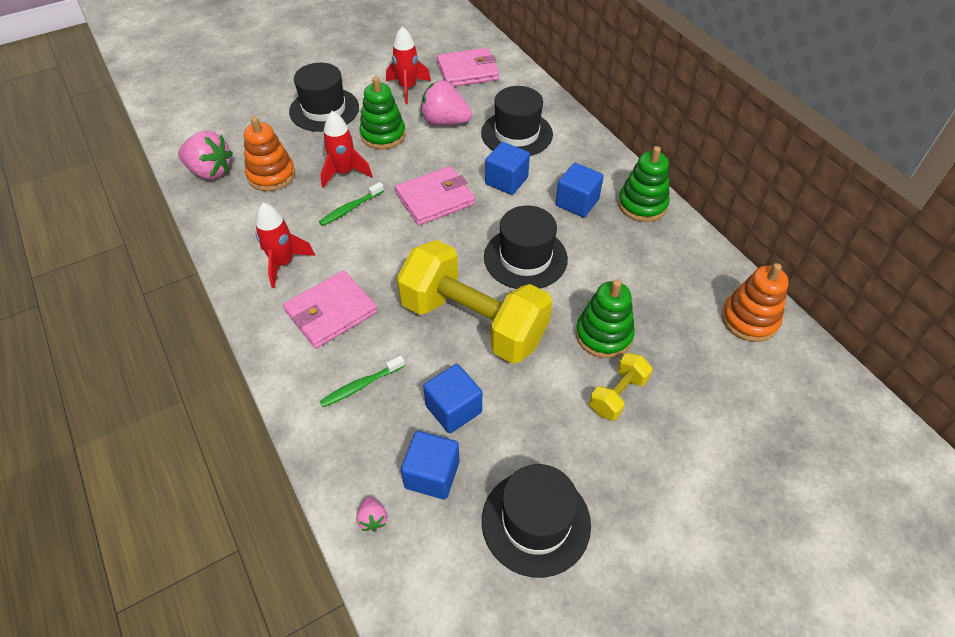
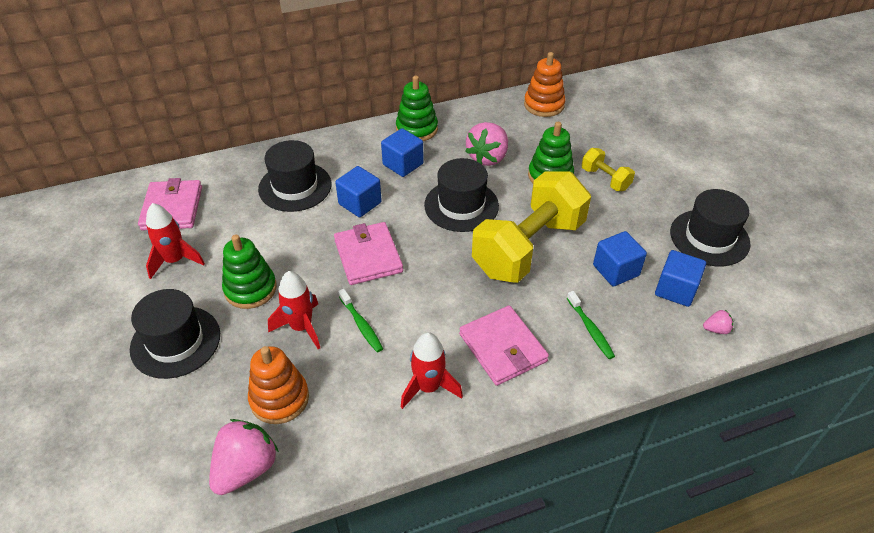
camera: 80 degrees left, 5 degrees down
pink strawberry [420,80,472,126] -> pink strawberry moved to [465,122,508,166]

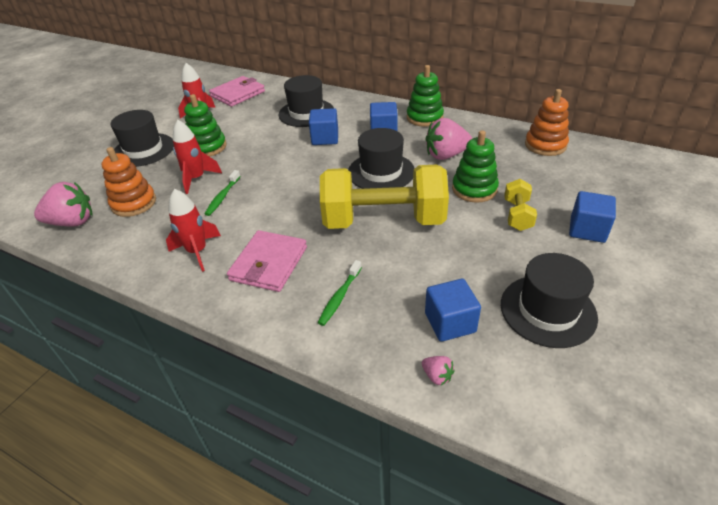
camera: 50 degrees right, 5 degrees down
pink wallet [334,222,403,285] -> none
blue cube [593,231,647,287] -> blue cube moved to [569,191,616,243]

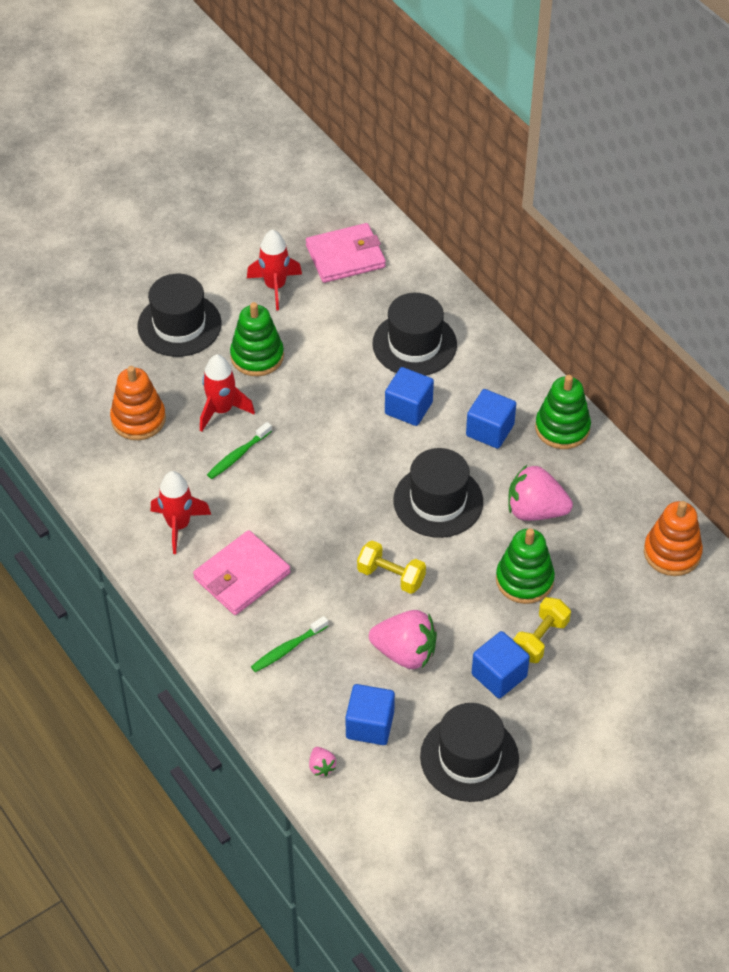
camera: 25 degrees right, 10 degrees up
pink strawberry [34,182,92,227] -> pink strawberry moved to [369,610,437,669]
yellow dumbbell [320,165,449,229] -> yellow dumbbell [357,540,426,594], size x0.45
blue cube [569,191,616,243] -> blue cube moved to [472,631,530,698]

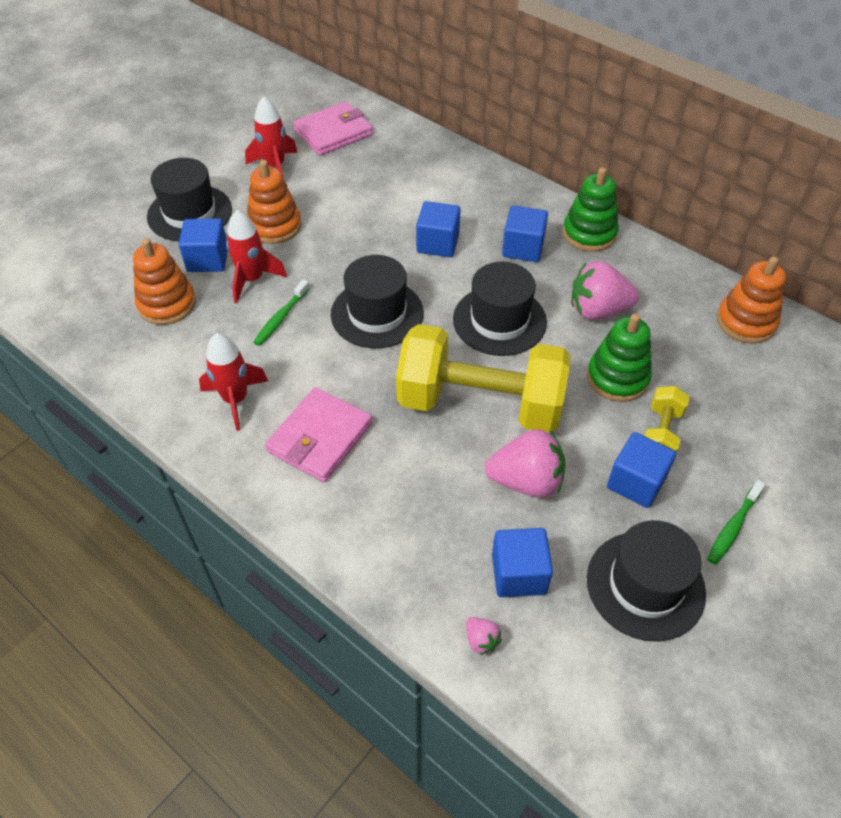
camera: 15 degrees left, 0 degrees up
green stacking toy [230,302,284,376] -> orange stacking toy [247,160,301,244]
green toothbrush [251,616,328,672] -> green toothbrush moved to [707,480,765,565]
yellow dumbbell [357,540,426,594] -> yellow dumbbell [396,324,571,433], size x2.24
black hat [372,293,457,376] -> black hat moved to [331,255,424,348]
none -> blue cube [179,218,228,272]

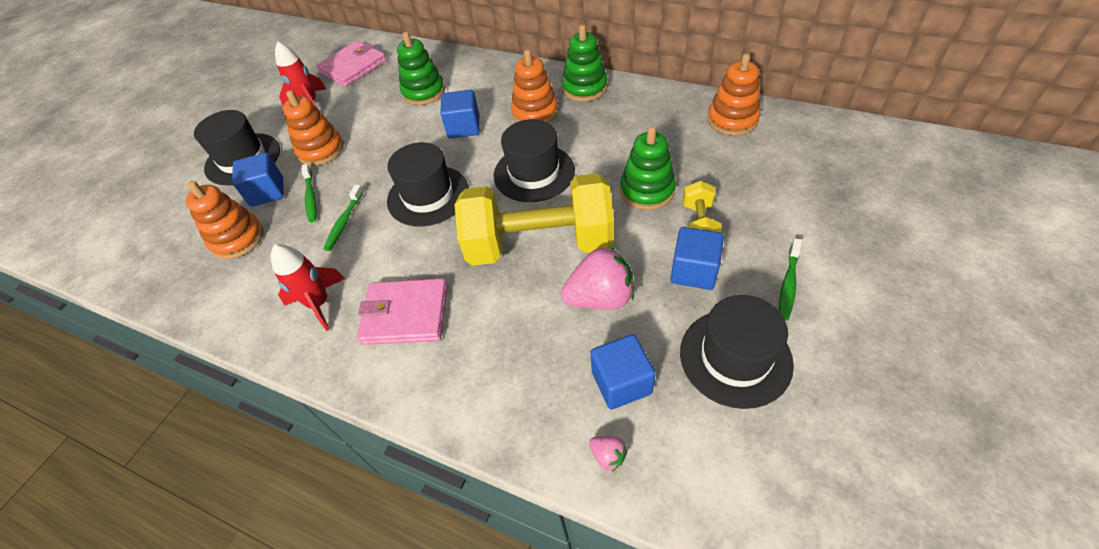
camera: 10 degrees left, 0 degrees up
red rocket [226,210,287,303] -> green toothbrush [301,164,317,222]
pink wallet [265,387,372,482] -> pink wallet turned 75 degrees clockwise [357,278,447,345]
blue cube [502,205,548,262] -> orange stacking toy [511,49,558,123]
pink strawberry [571,261,639,320] -> none
none -> green stacking toy [397,31,445,105]

